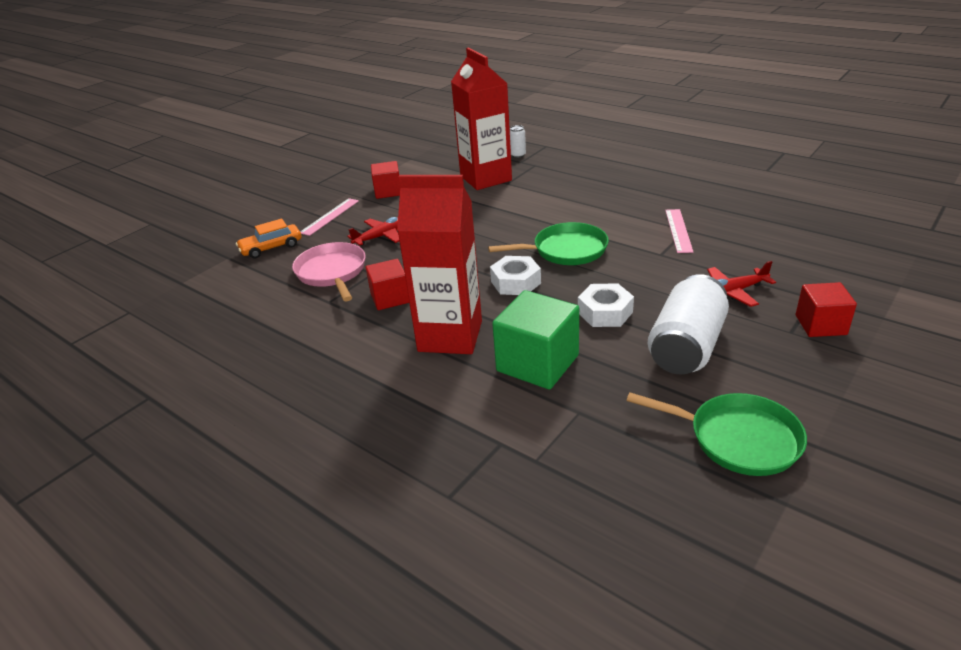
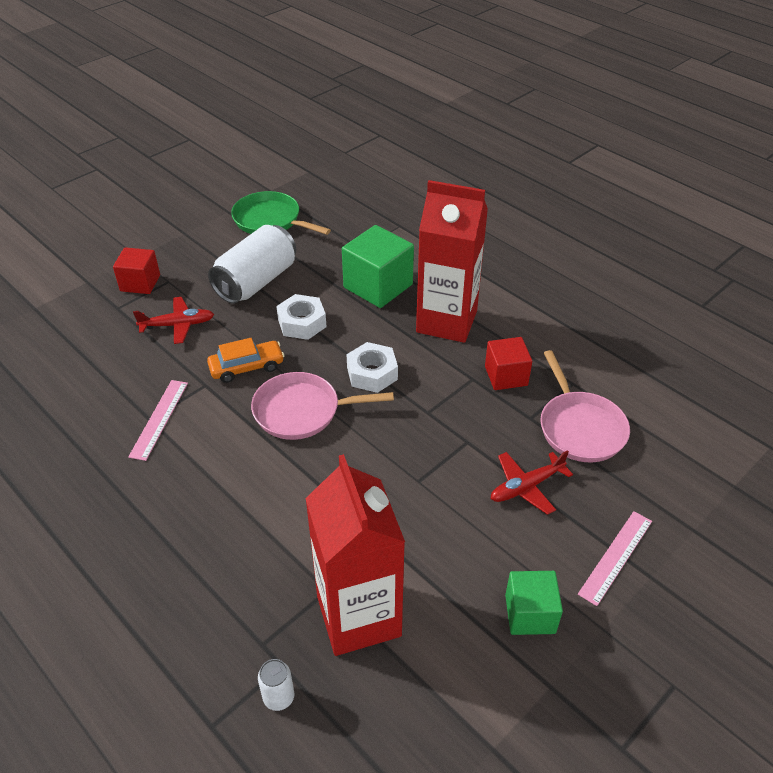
camera: 175 degrees left, 10 degrees up
orange car [236,219,301,259] -> orange car moved to [207,338,284,383]
red cube [371,161,400,199] -> green cube [505,571,563,635]
green pan [488,222,609,265] -> pink pan [251,372,394,440]

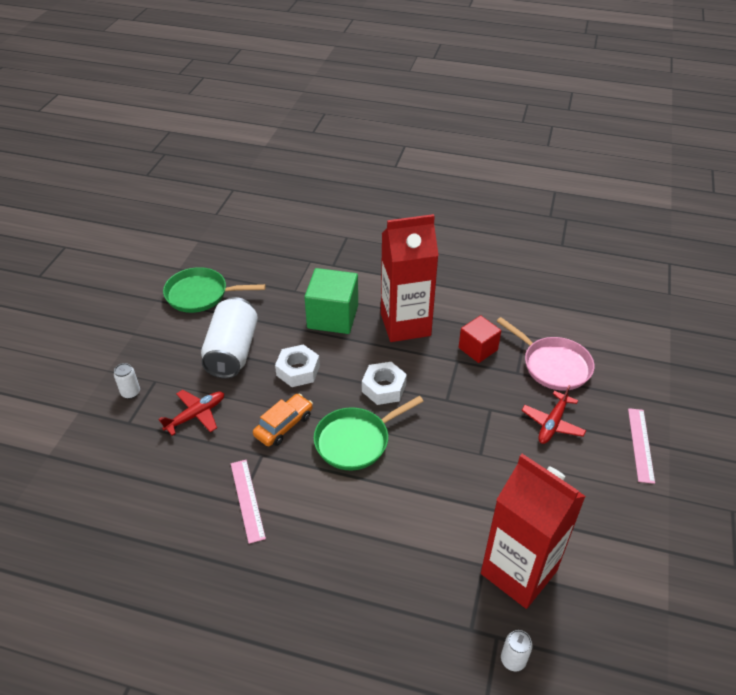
camera: 30 degrees left, 0 degrees up
red cube [113,247,160,294] -> white can [114,363,140,399]
pink pan [251,372,394,440] -> green pan [314,396,424,470]
green cube [505,571,563,635] -> none

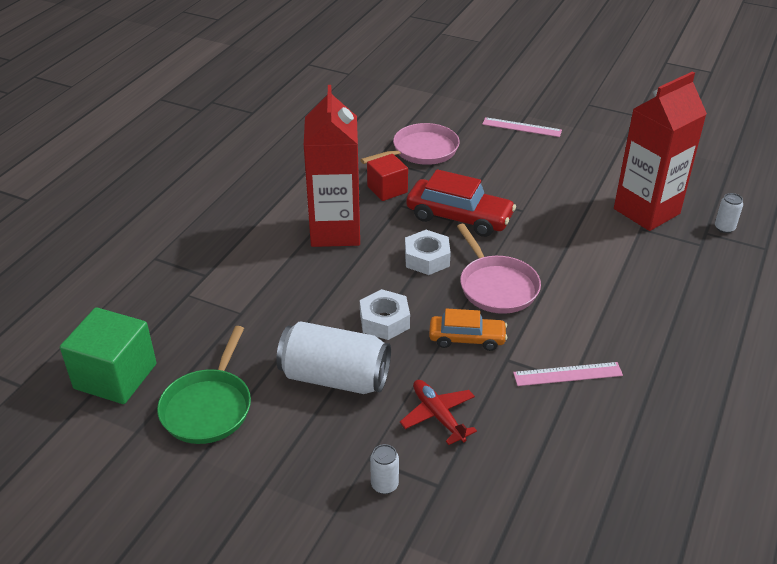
camera: 80 degrees left, 5 degrees down
orange car [253,393,313,446] -> orange car turned 135 degrees clockwise [429,308,507,351]
green cube [304,268,358,334] -> green cube moved to [60,307,157,404]
green pan [314,396,424,470] -> pink pan [457,224,541,314]
red plane [521,385,586,444] -> none
none -> red car [406,169,516,237]

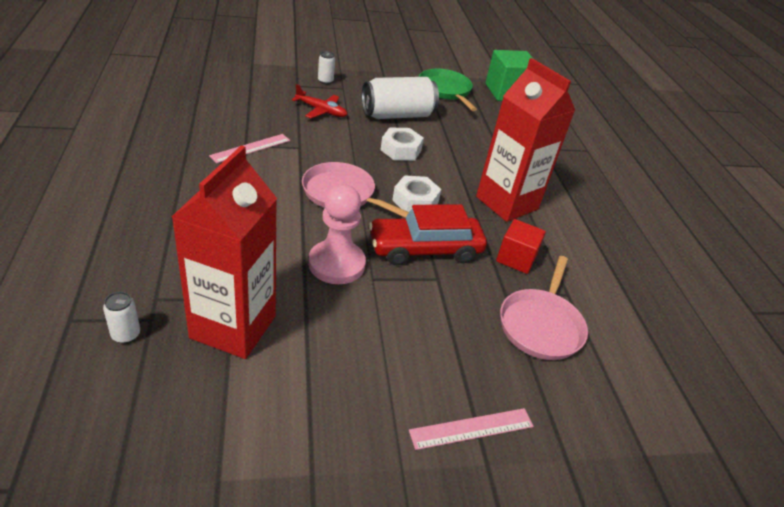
camera: 140 degrees right, 0 degrees up
orange car [429,308,507,351] -> none
none -> pink pawn [308,184,366,284]

